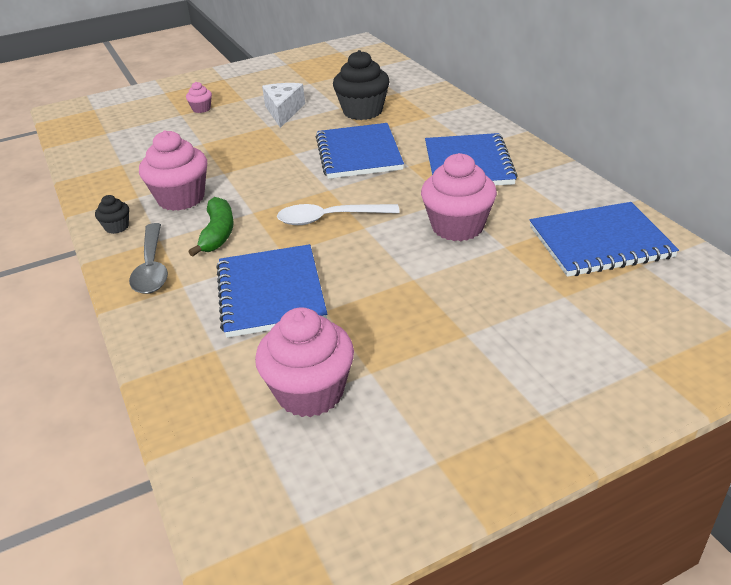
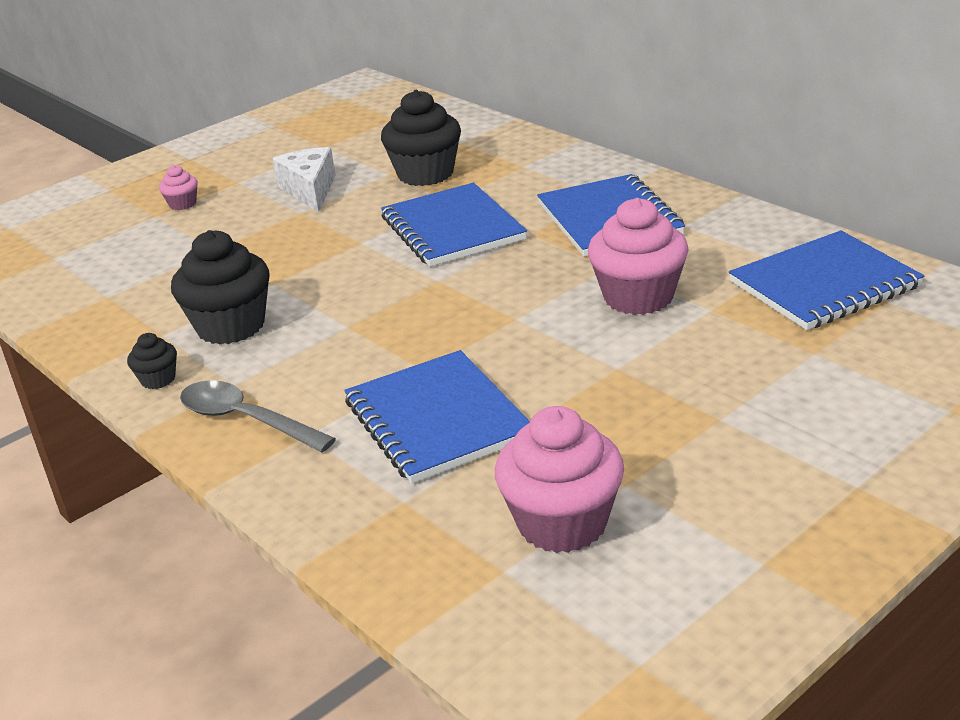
camera: 15 degrees left, 5 degrees down
grey spoon [129,223,168,294] -> grey spoon turned 150 degrees clockwise [180,380,336,452]
pink cupcake [139,130,207,211] -> black cupcake [171,230,270,345]
green banana [188,197,234,256] -> none
white spoon [277,204,400,225] -> none

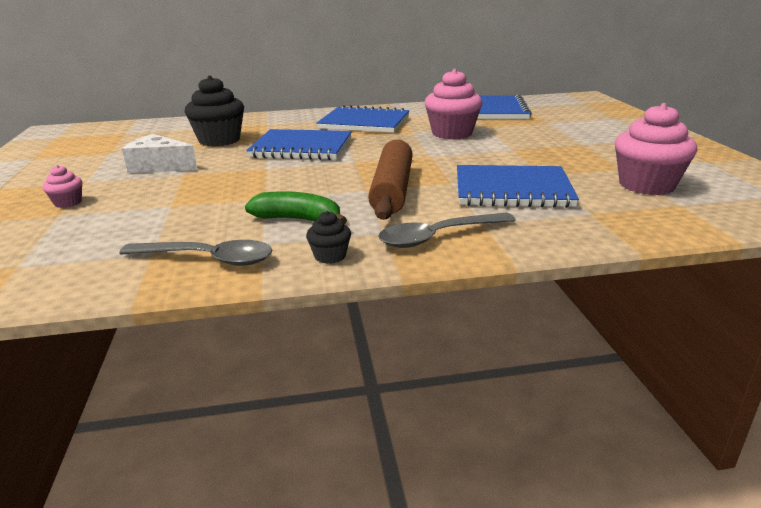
camera: 60 degrees left, 5 degrees down
black cupcake [171,230,270,345] -> green banana [245,191,347,224]
none -> grey spoon [119,240,273,266]
none -> brown rolling pin [368,140,413,220]

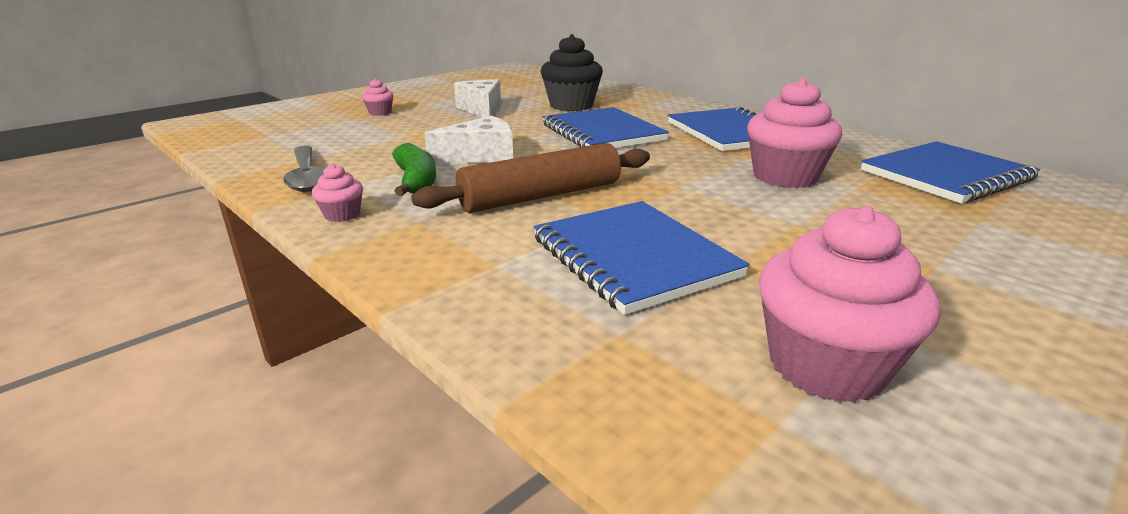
camera: 55 degrees right, 0 degrees up
black cupcake [306,211,351,264] -> pink cupcake [312,164,363,222]
grey spoon [378,213,516,248] -> none
none -> white cheese [424,116,513,164]

